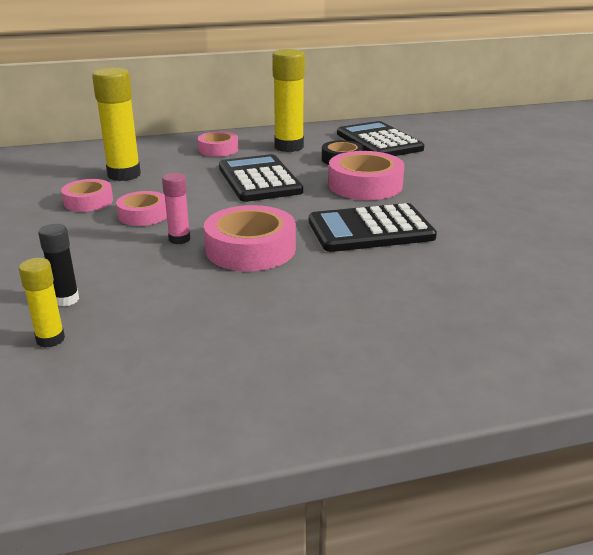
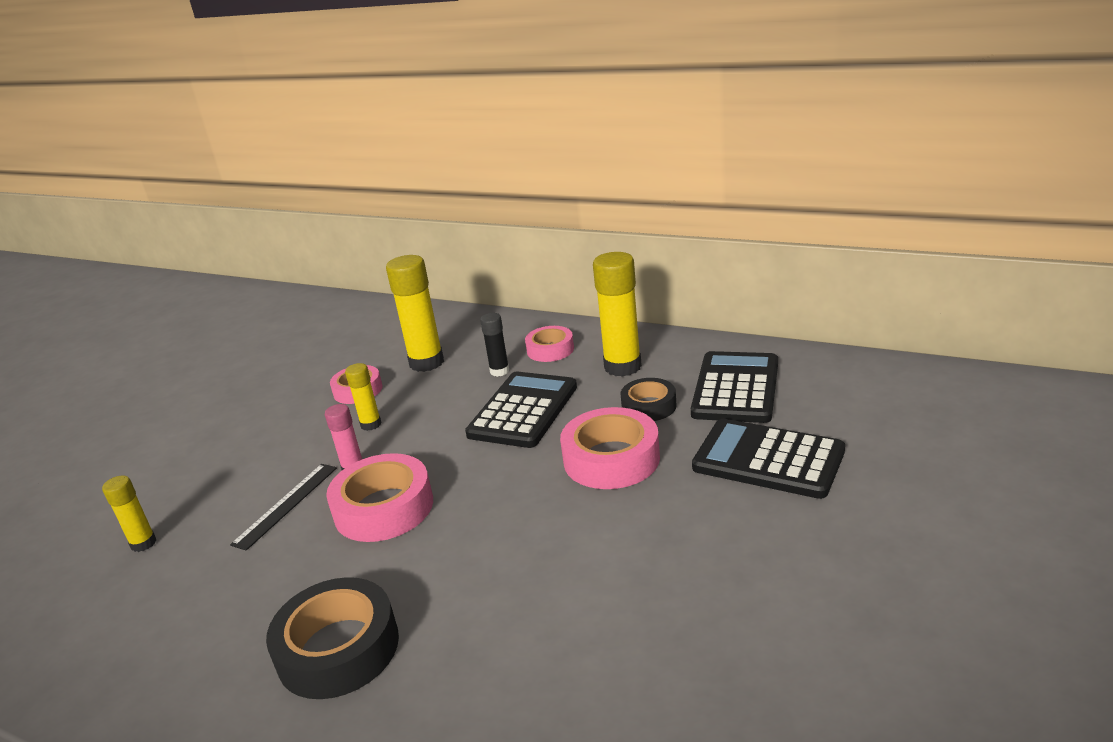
camera: 45 degrees right, 0 degrees up
black glue stick [38,224,79,306] -> black glue stick moved to [480,313,509,377]
pink tape [116,191,167,226] -> yellow glue stick [345,363,382,431]
black calculator [309,203,437,252] -> black calculator moved to [692,419,845,499]
none -> black ruler [230,464,337,551]
none -> black tape [266,577,399,699]

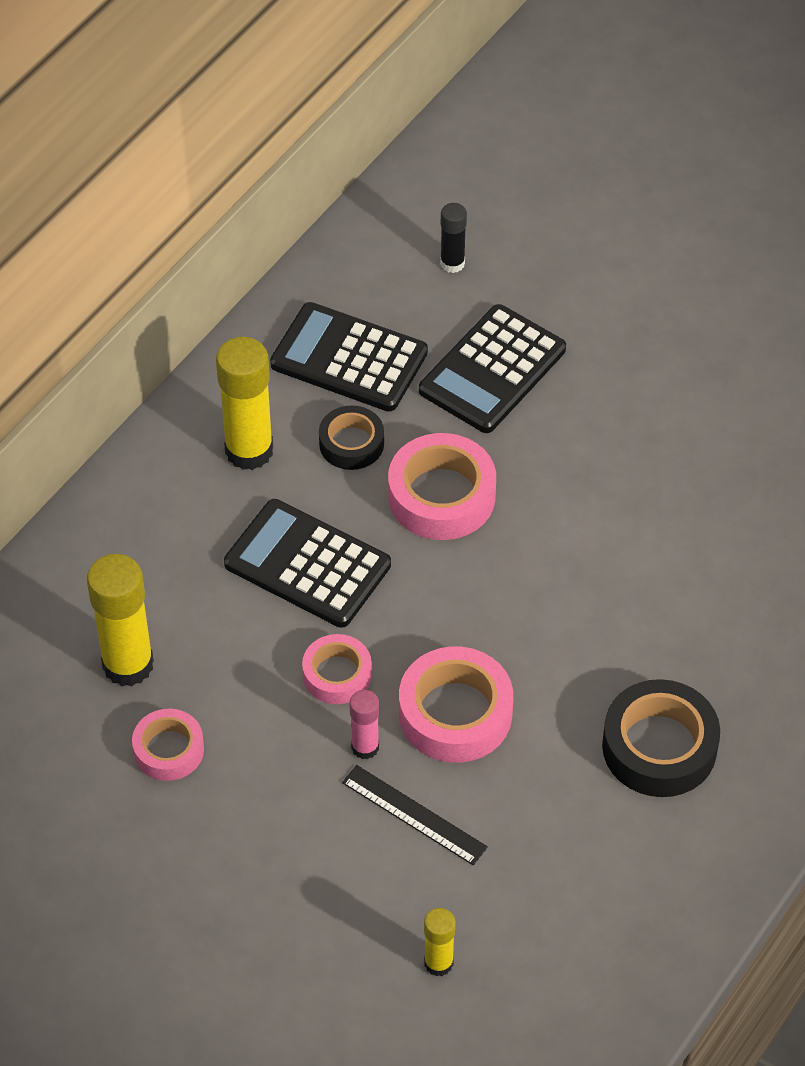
camera: 85 degrees left, 25 degrees up
yellow glue stick [345,363,382,431] -> none
black glue stick [480,313,509,377] -> black glue stick moved to [440,203,467,273]
pink tape [525,326,574,362] -> pink tape moved to [302,634,372,704]

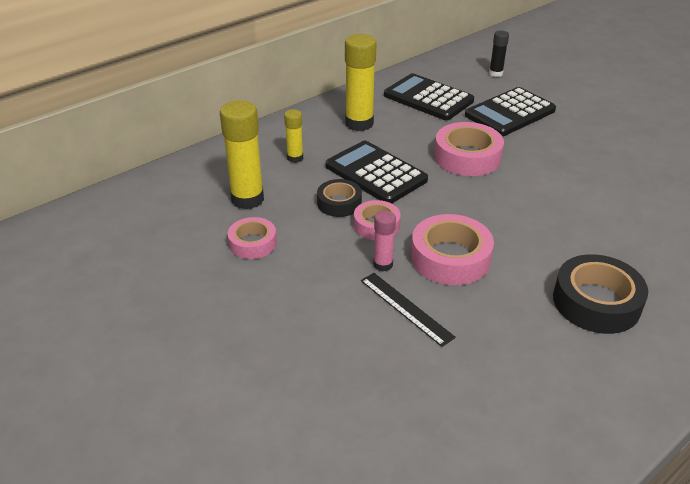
camera: 15 degrees right, 15 degrees down
black tape [319,406,384,470] -> black tape moved to [317,179,362,217]
yellow glue stick [424,908,456,976] -> yellow glue stick moved to [284,109,303,163]

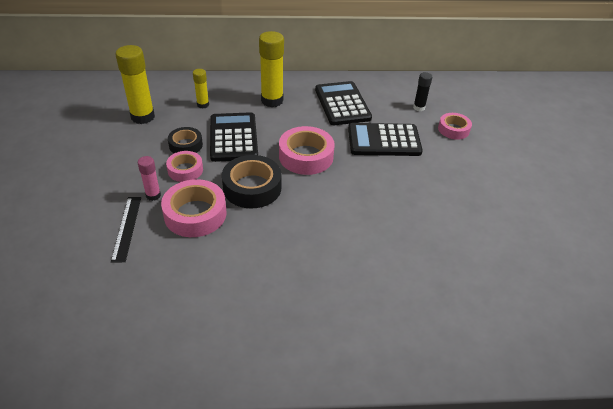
camera: 35 degrees right, 5 degrees up
pink tape [228,217,277,259] -> pink tape moved to [438,113,472,140]
black tape [553,254,648,334] -> black tape moved to [222,155,282,208]

